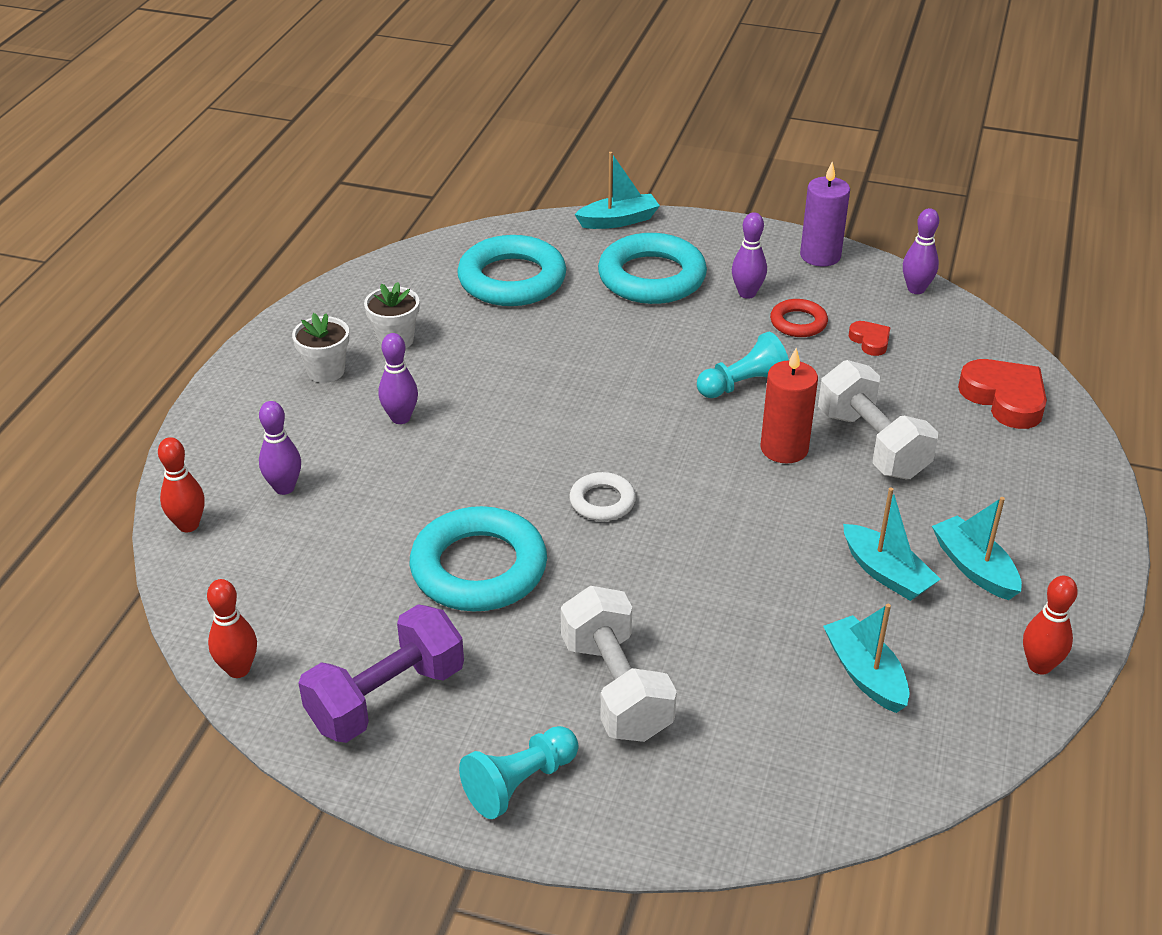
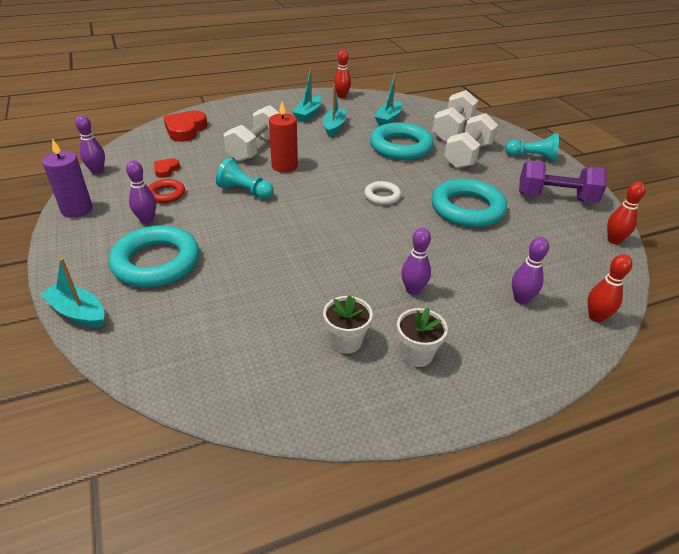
camera: 130 degrees left, 0 degrees up
turquoise ring [457,235,566,306] -> turquoise ring moved to [370,122,434,160]
none -> white dumbbell [432,90,478,142]

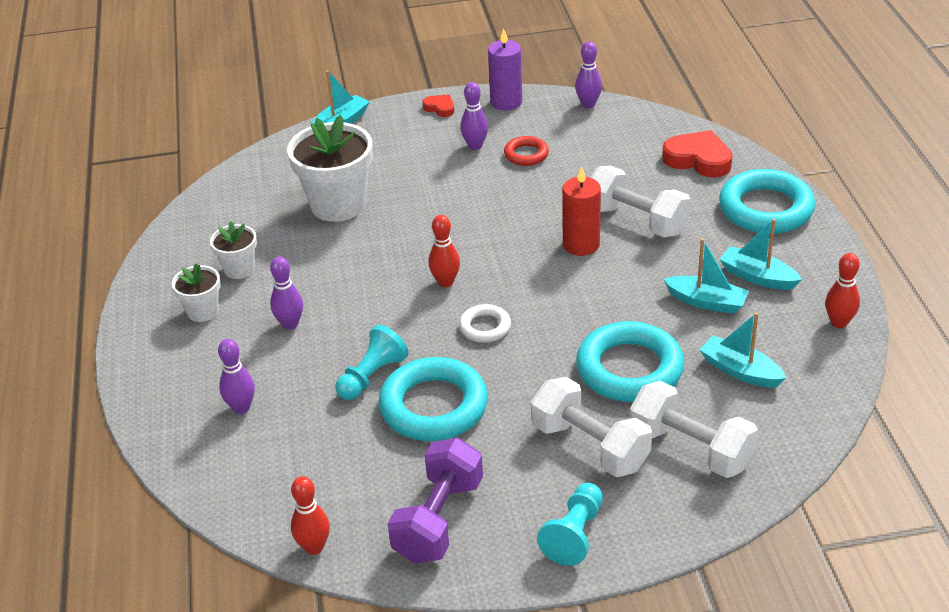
camera: 105 degrees right, 0 degrees up
turquoise ring [109,225,199,287] -> turquoise ring moved to [719,169,815,234]
red heart [154,158,180,178] -> red heart moved to [423,94,454,117]
turquoise pawn [216,158,274,199] -> turquoise pawn moved to [335,325,409,400]
red bowling pin [588,254,632,322] -> red bowling pin moved to [428,215,460,287]
none -> white flower pot [287,115,373,222]

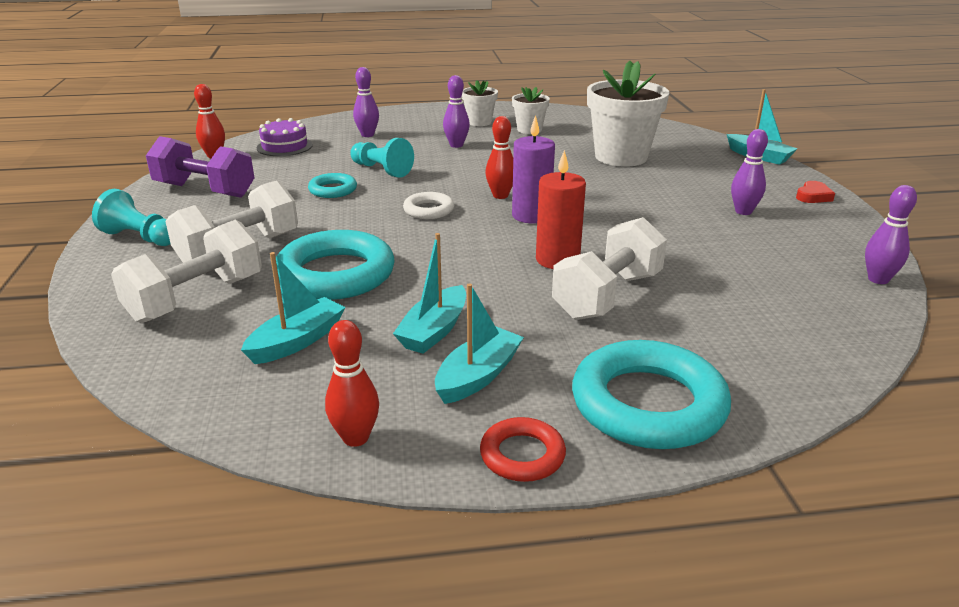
camera: 90 degrees right, 10 degrees down
turquoise ring [379,357,488,441] -> turquoise ring [308,173,357,198], size x0.51
purple candle [488,28,522,110] -> purple candle moved to [512,115,555,223]
red ring [504,136,549,166] -> red ring moved to [480,417,566,482]
red heart [662,130,733,178] -> none
none -> purple cake [257,118,313,156]

